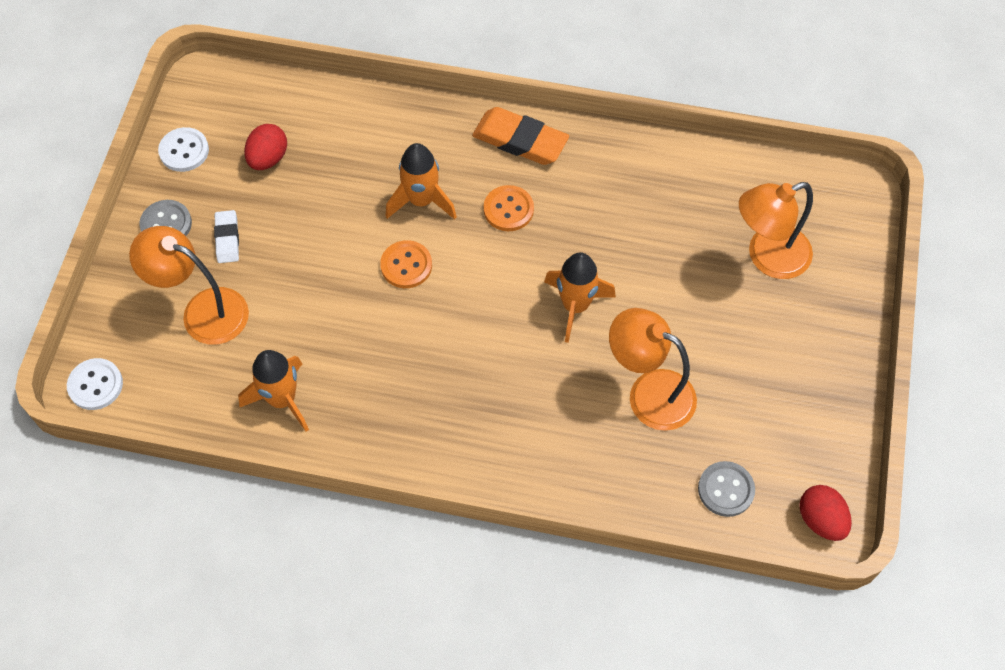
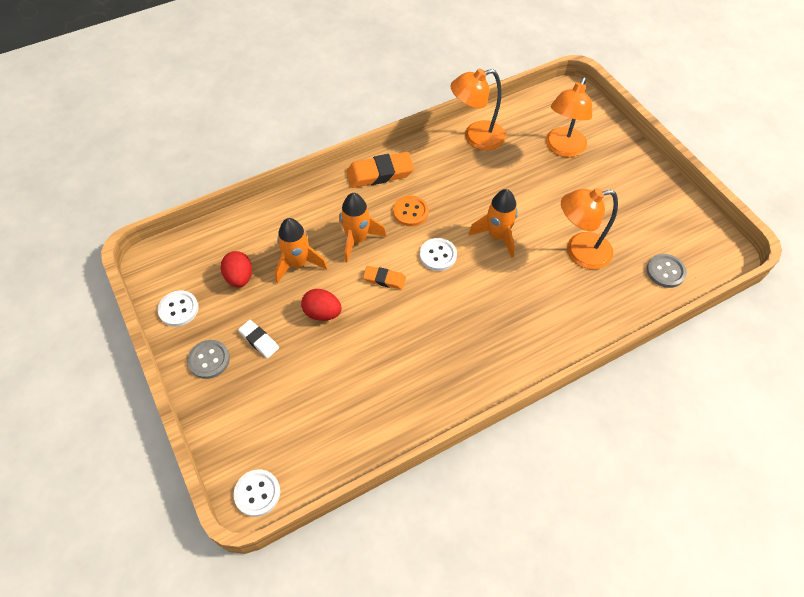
camera: 40 degrees left, 5 degrees down
orange lamp [129,226,249,345] -> orange lamp moved to [450,69,506,150]
orange rocket [238,350,309,432] -> orange rocket moved to [275,218,328,283]
orange button [380,240,432,288] -> orange eraser [363,266,406,290]
red egg [799,485,852,541] -> red egg moved to [301,289,342,321]
none -> white button [420,238,457,271]

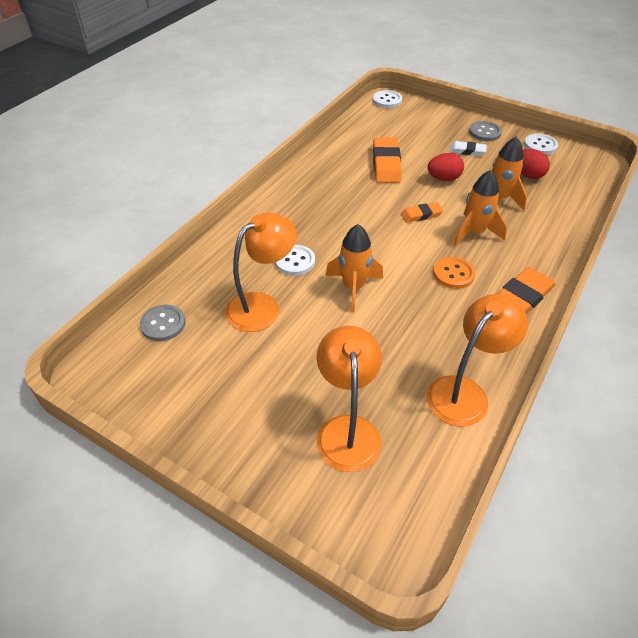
camera: 150 degrees right, 10 degrees down
white button [420,238,457,271] -> white button moved to [275,245,315,276]
none -> orange eraser [373,137,402,183]

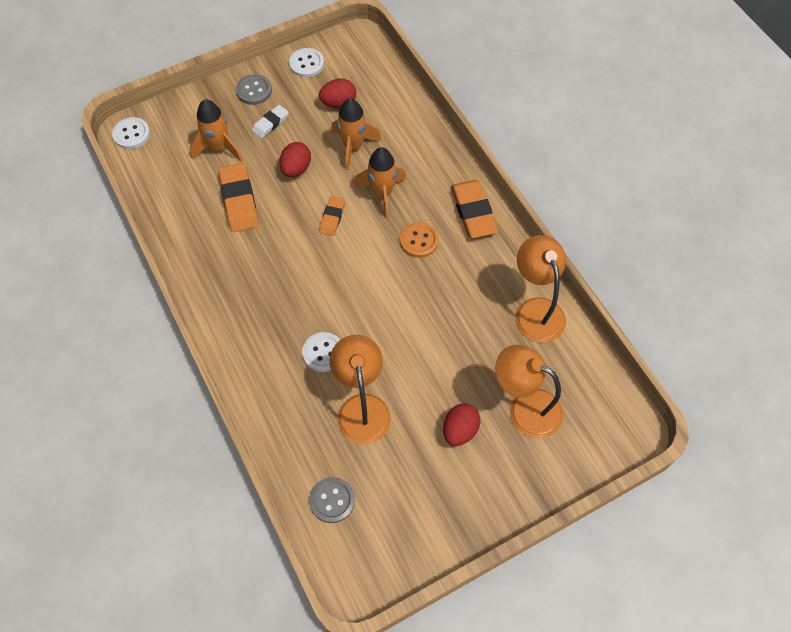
camera: 60 degrees left, 15 degrees up
orange rocket [325,224,383,312] -> orange rocket moved to [190,100,242,161]
orange eraser [373,137,402,183] -> orange eraser turned 45 degrees clockwise [218,163,259,232]
none -> red egg [443,403,481,446]

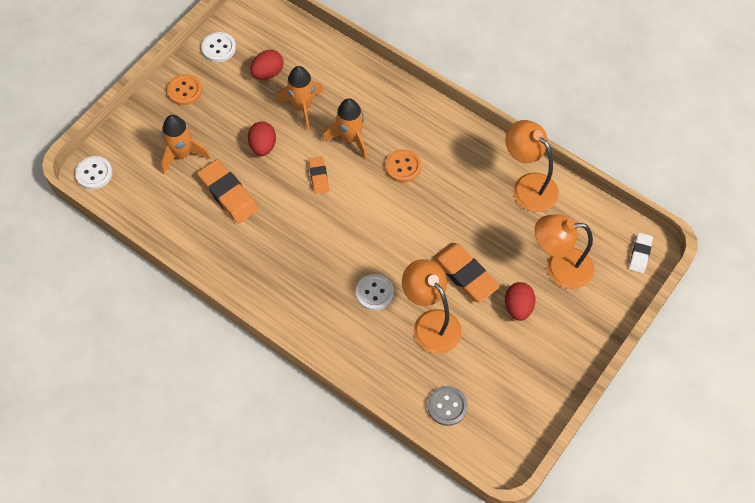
camera: 25 degrees left, 0 degrees up
grey button [236,74,272,105] -> orange button [167,74,202,105]
white eraser [252,105,289,138] -> white eraser moved to [629,233,653,273]
orange eraser [451,180,498,238] -> orange eraser moved to [433,243,499,303]

